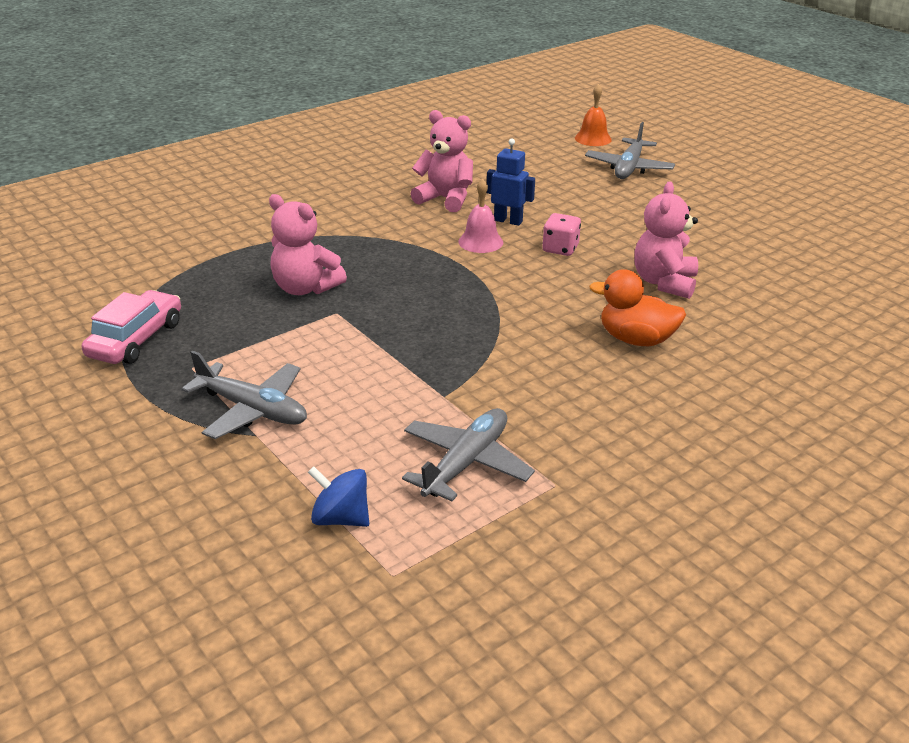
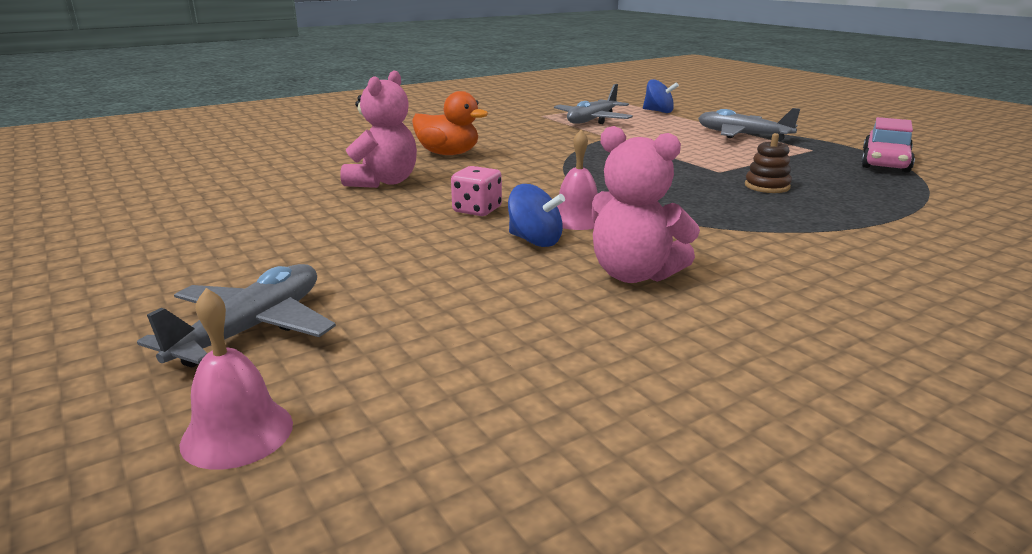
camera: 175 degrees left, 10 degrees down
pink teddy bear [269,194,347,295] -> brown stacking toy [745,133,792,193]
blue robot [487,139,535,226] -> blue spinning top [508,184,565,247]
orange bell [575,84,612,146] -> pink bell [179,288,293,470]

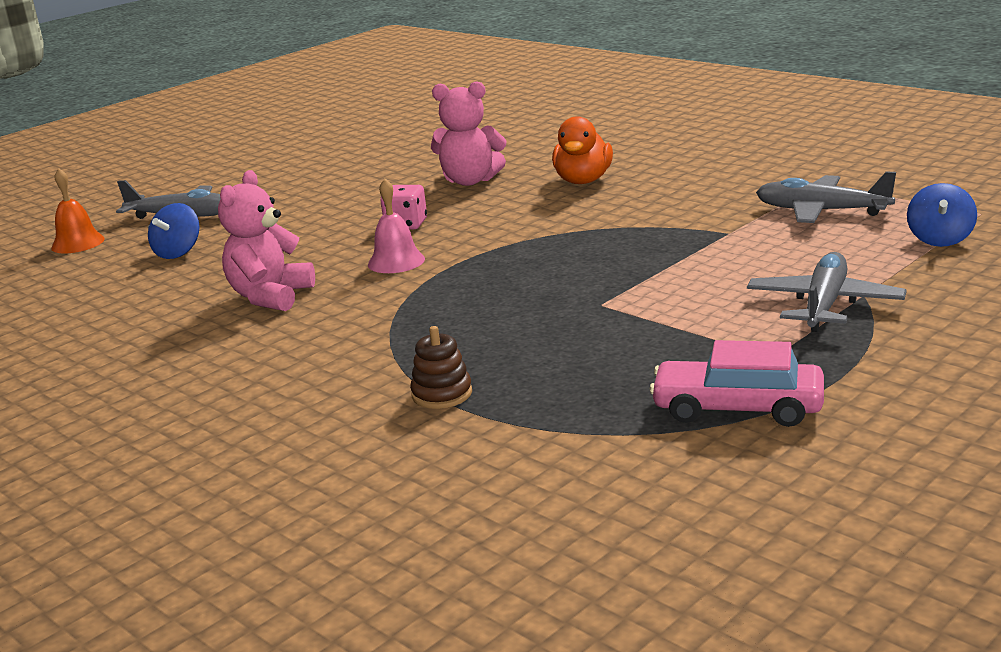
camera: 80 degrees right, 0 degrees up
pink bell [179,288,293,470] -> orange bell [51,168,105,253]
blue spinning top [508,184,565,247] -> blue spinning top moved to [148,203,199,259]
brown stacking toy [745,133,792,193] -> brown stacking toy moved to [410,326,472,409]

